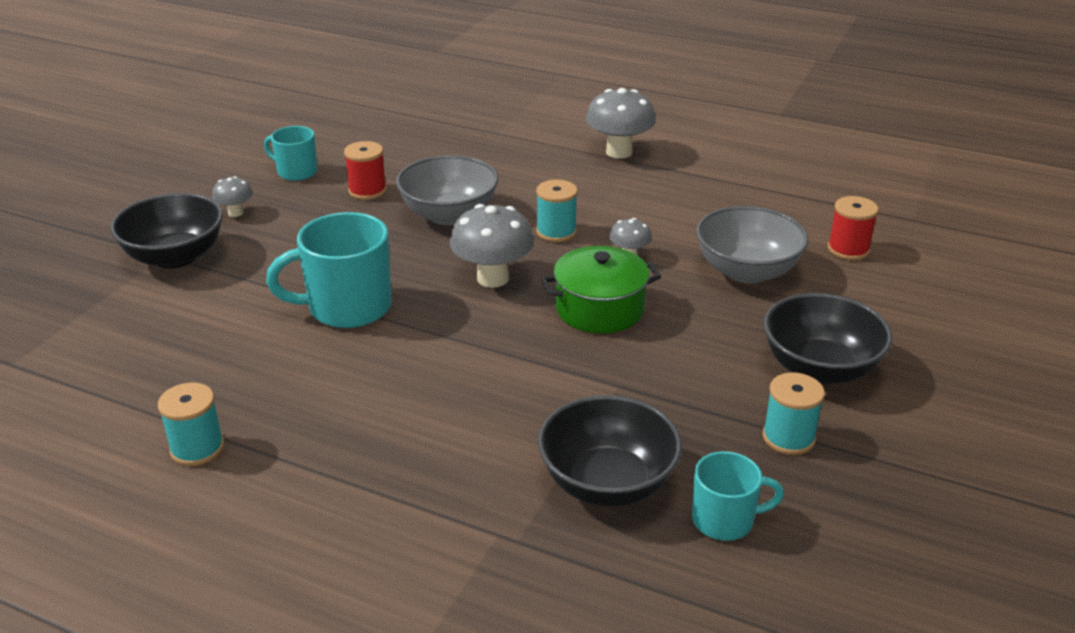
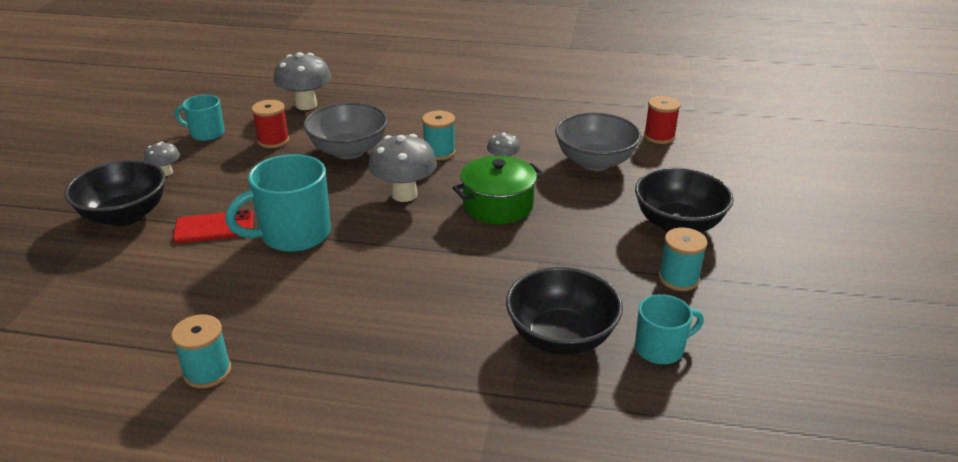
camera: 15 degrees left, 0 degrees up
grey mushroom [586,88,656,159] -> grey mushroom moved to [274,52,331,110]
none -> red phone [173,210,254,243]

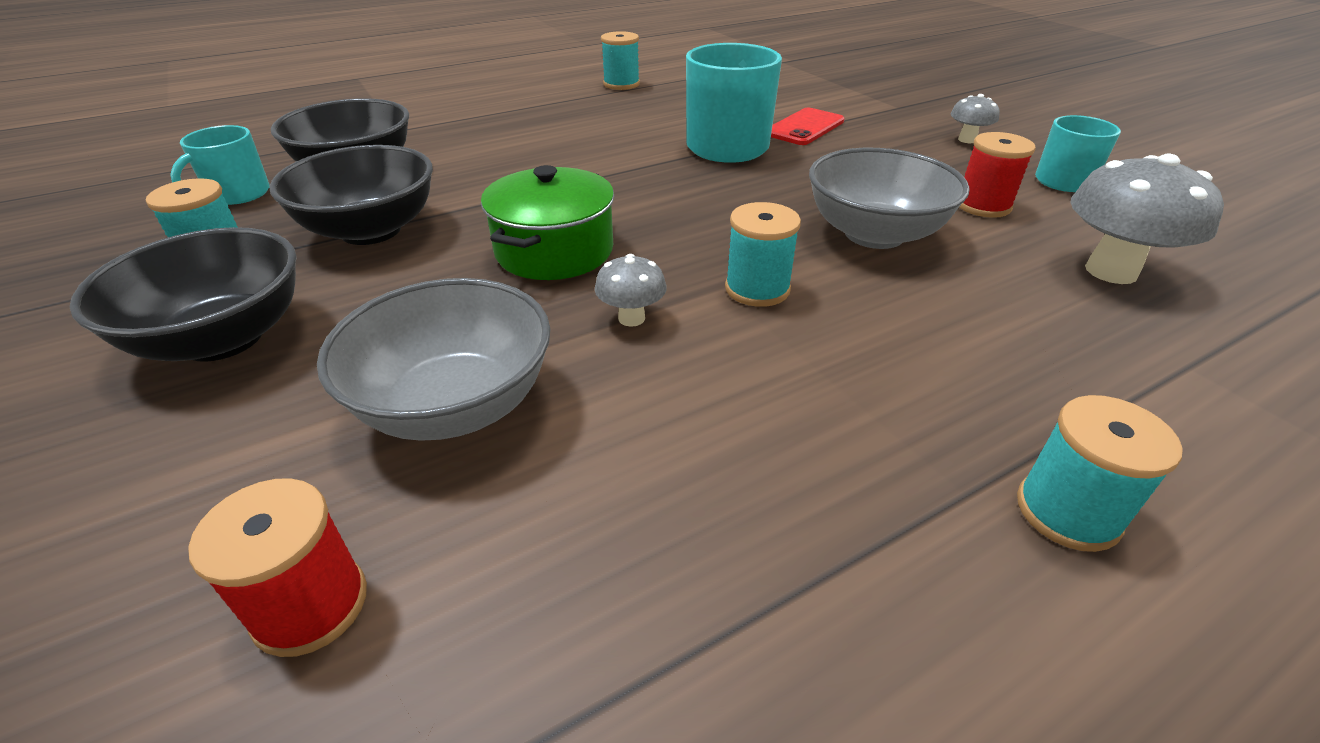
camera: 140 degrees right, 5 degrees up
black bowl [64,160,166,226] -> black bowl moved to [269,145,433,245]
grey mushroom [368,134,437,202] -> none
none -> turquoise spool [1017,395,1183,552]

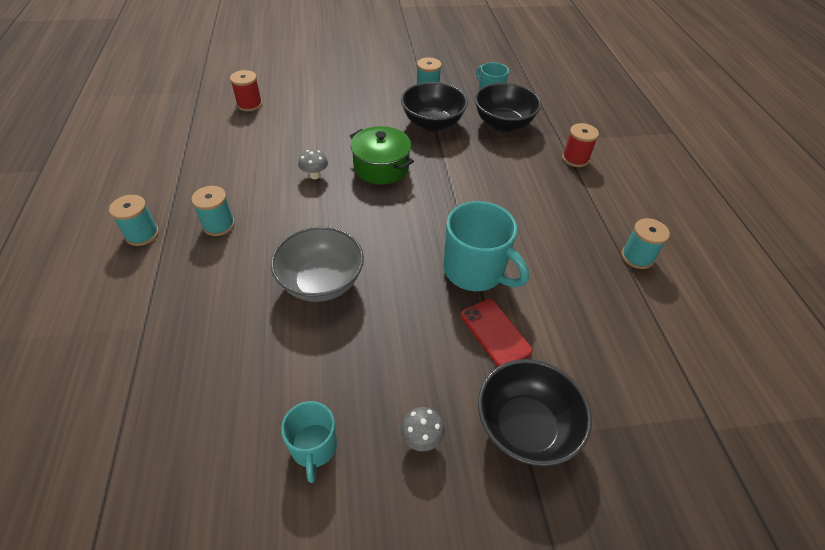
camera: 110 degrees right, 10 degrees up
black bowl [69,227,297,362] -> black bowl moved to [478,359,592,466]
grey bowl [317,278,551,441] -> none
turquoise spool [725,202,801,307] -> turquoise spool moved to [191,186,235,236]
red spool [959,132,1036,218] -> red spool moved to [562,123,599,167]
grey mushroom [1070,154,1224,284] -> none

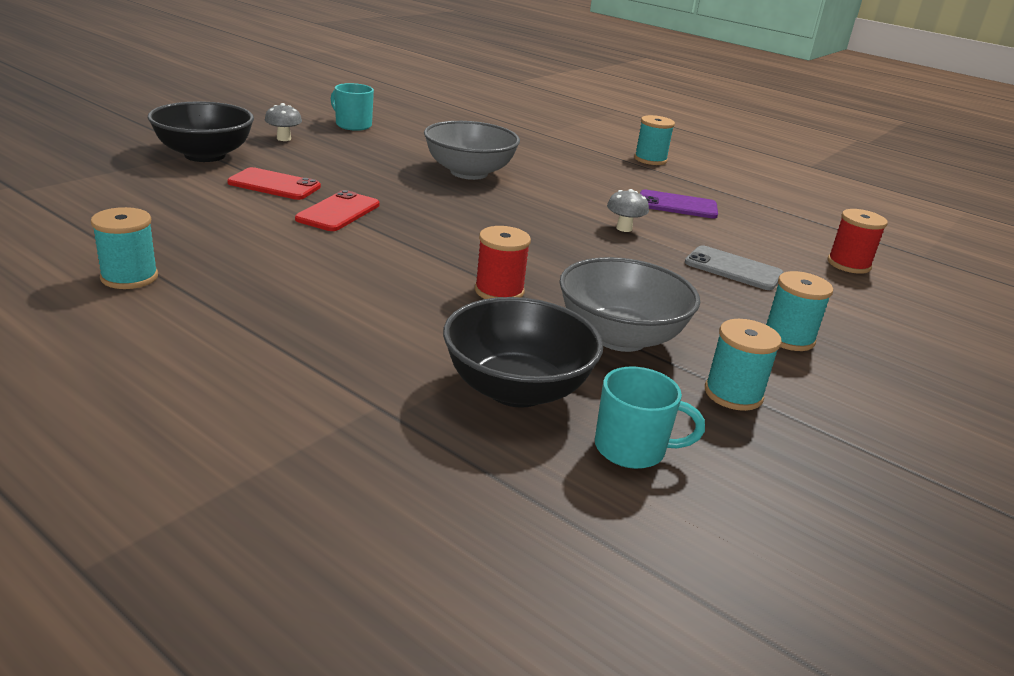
camera: 135 degrees right, 20 degrees down
turquoise spool [191,186,235,236] -> turquoise spool moved to [766,271,833,351]
green pot [350,126,414,185] -> none
black bowl [401,82,468,131] -> grey bowl [560,257,700,352]
turquoise mug [444,201,529,291] -> red phone [295,190,380,231]
red spool [562,123,599,167] -> red spool moved to [475,226,531,299]
none -> purple phone [640,190,718,219]
none -> grey phone [685,245,784,290]

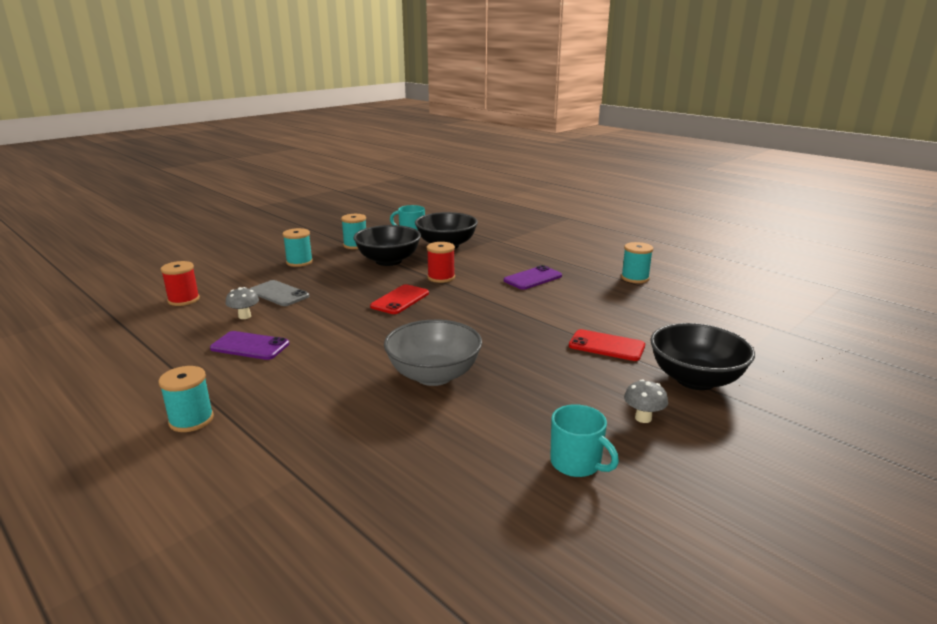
camera: 170 degrees left, 5 degrees down
red phone [295,190,380,231] -> red phone moved to [370,284,429,314]
grey bowl [560,257,700,352] -> black bowl [354,225,421,266]
grey mushroom [607,189,649,232] -> grey mushroom moved to [225,287,259,319]
none -> purple phone [504,265,562,290]

